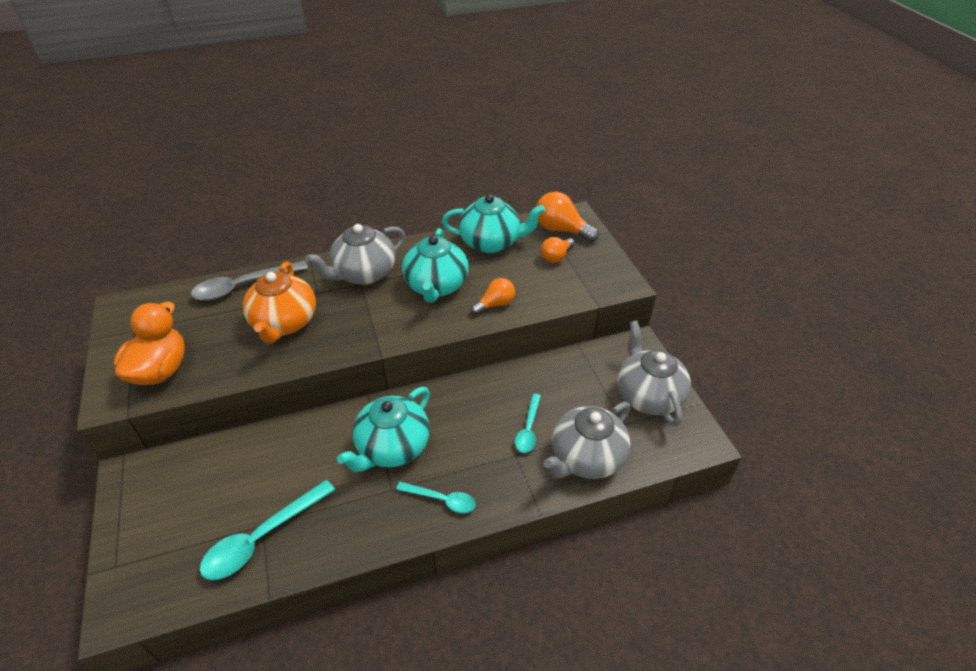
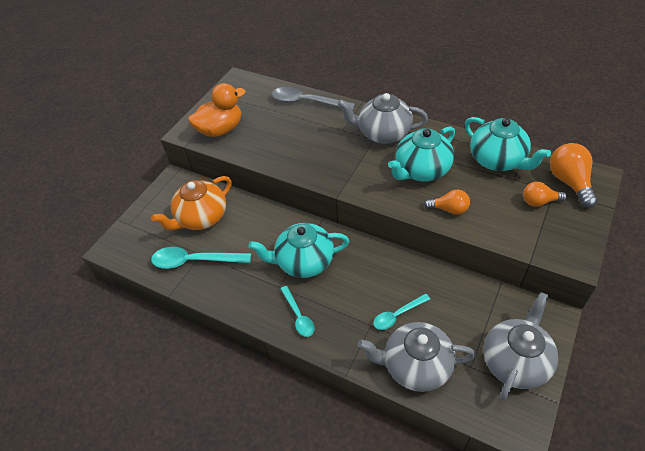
camera: 50 degrees right, 5 degrees up
orange teapot [242,261,316,343] -> orange teapot moved to [151,176,232,230]

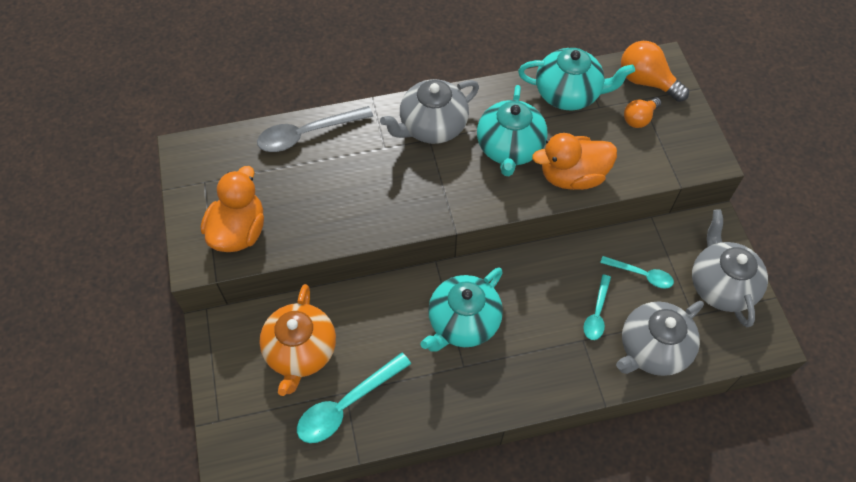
camera: 45 degrees left, 10 degrees up
turquoise spoon [280,286,315,337] -> turquoise spoon moved to [600,256,674,288]
orange light bulb [424,190,470,215] -> orange duck [532,133,617,190]

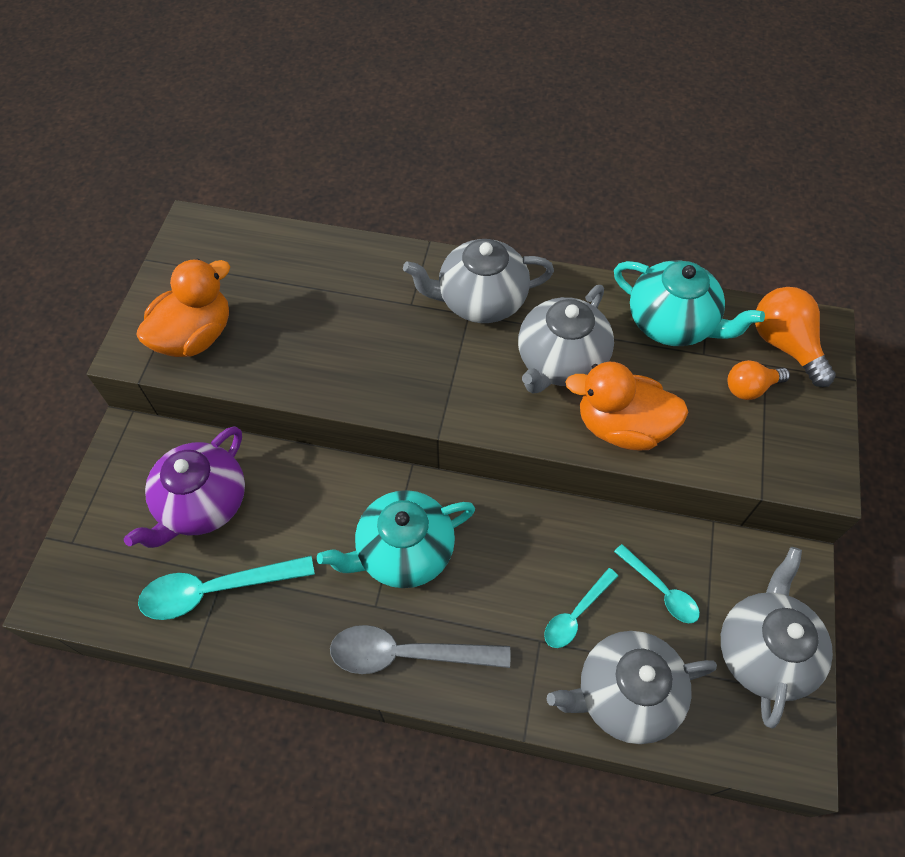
camera: 25 degrees right, 0 degrees up
grey spoon [257,106,373,152] -> grey spoon moved to [330,625,511,674]
orange teapot [259,284,336,396] -> purple teapot [124,426,245,548]
turquoise teapot [477,85,548,176] -> grey teapot [518,285,614,394]

